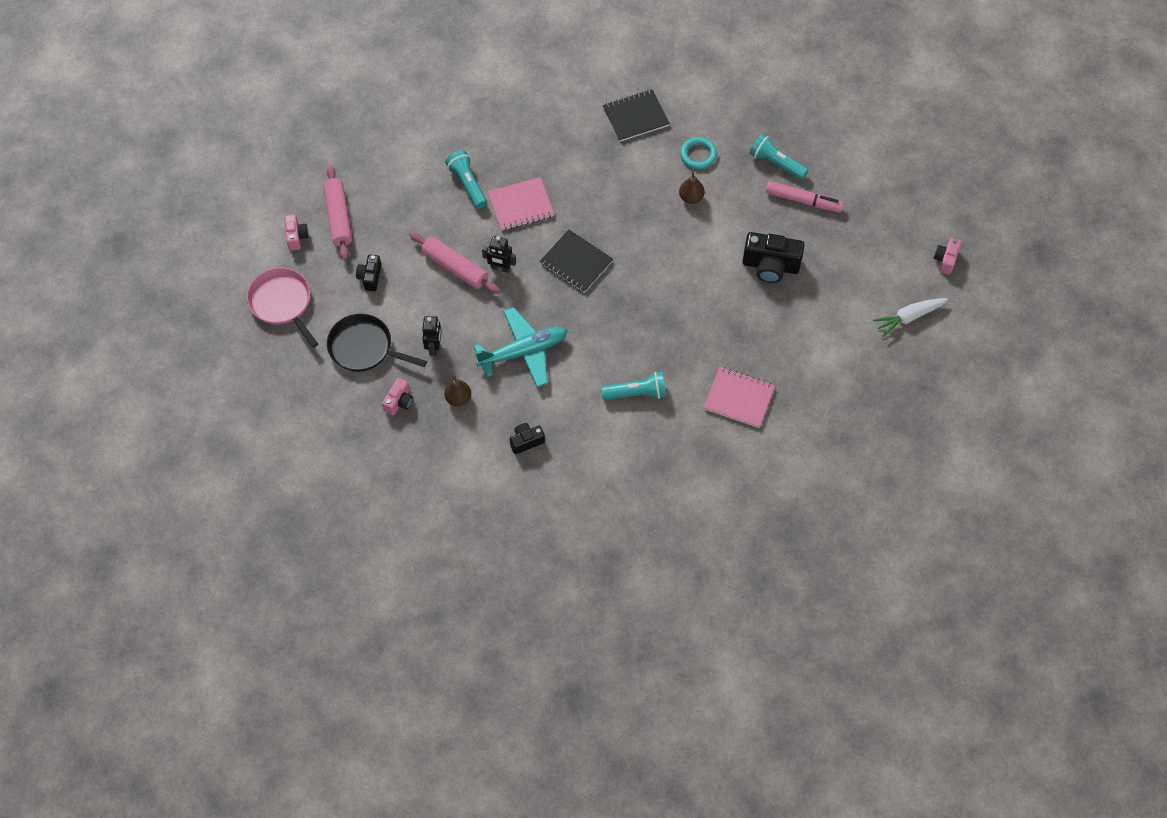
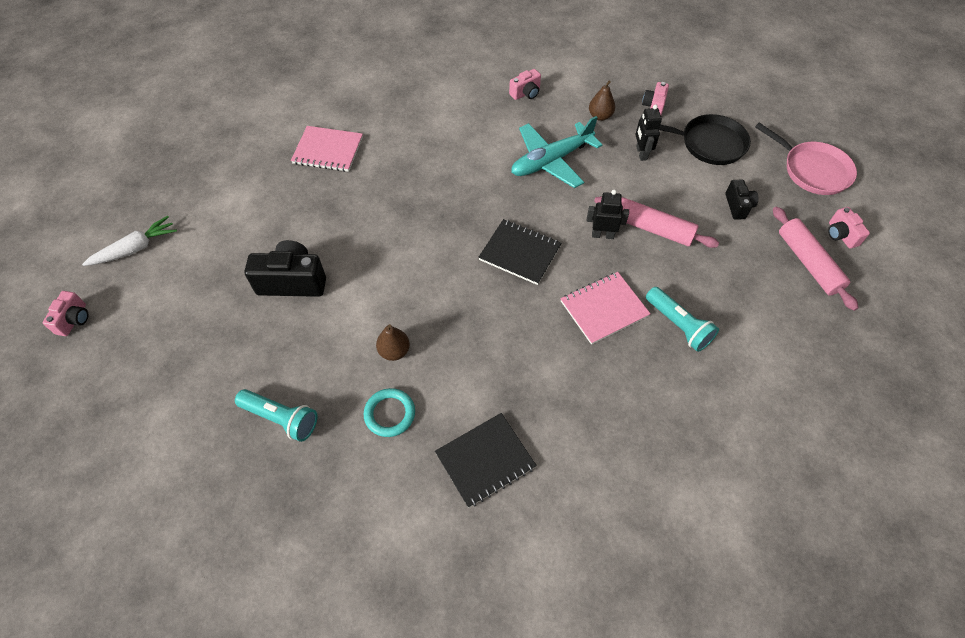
camera: 170 degrees right, 5 degrees down
black camera [510,423,545,454] -> pink camera [509,69,541,100]
turquoise flashlight [601,372,666,400] -> none
pink marker [766,181,844,212] -> none

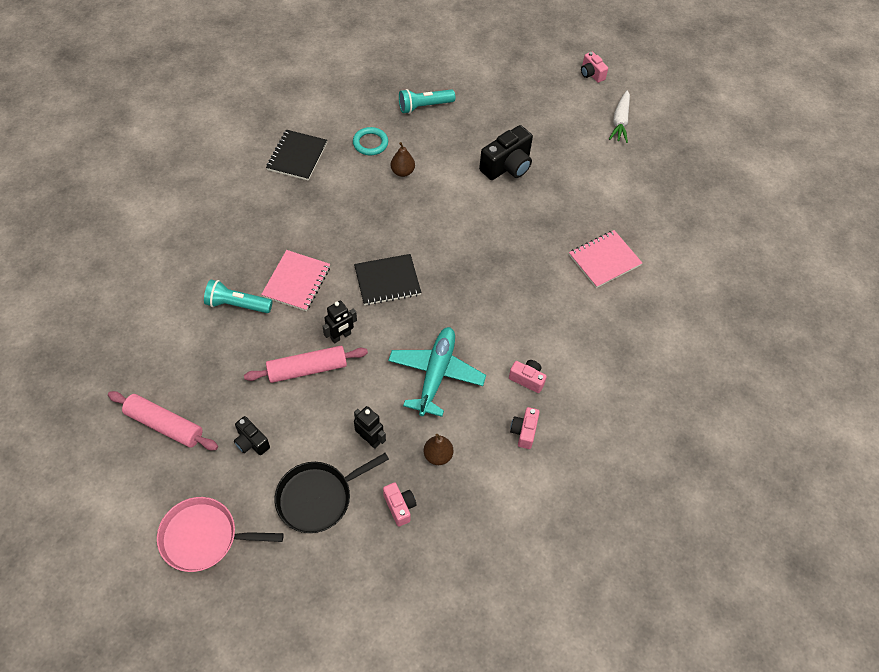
camera: 135 degrees right, 0 degrees up
pink camera [828,207,870,249] -> pink camera moved to [509,360,547,393]

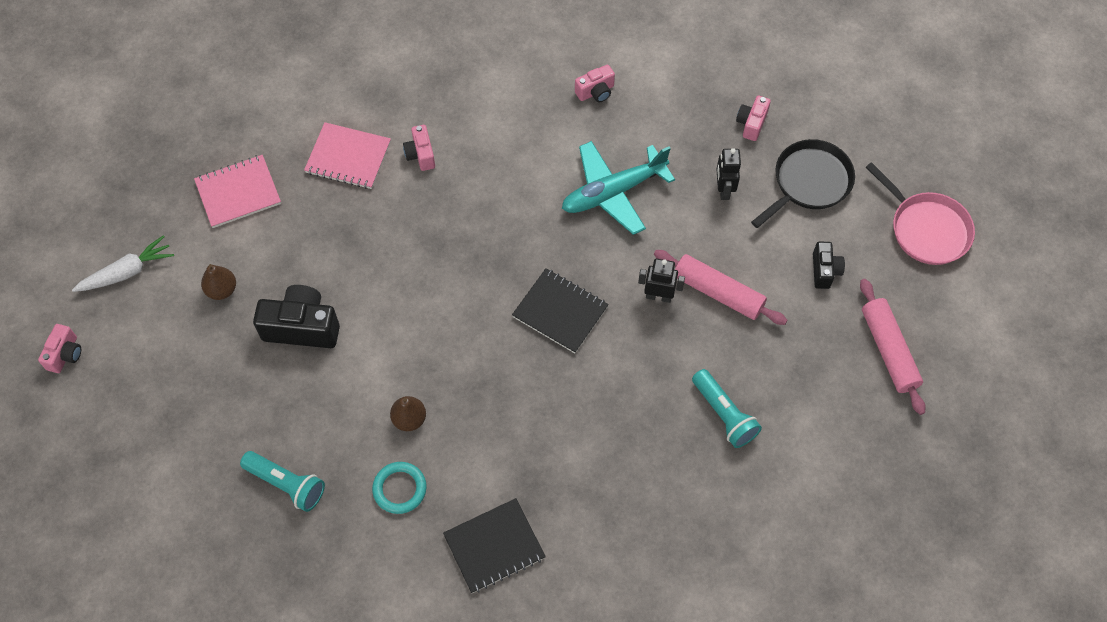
camera: 130 degrees left, 5 degrees up
pink notebook [261,250,330,311] -> pink notebook moved to [194,155,281,228]
black pan [275,453,389,533] -> black pan turned 60 degrees counterclockwise [751,139,855,228]
brown pear [424,434,453,465] -> brown pear moved to [201,264,236,300]
pink camera [509,360,547,393] -> pink camera moved to [403,125,435,171]

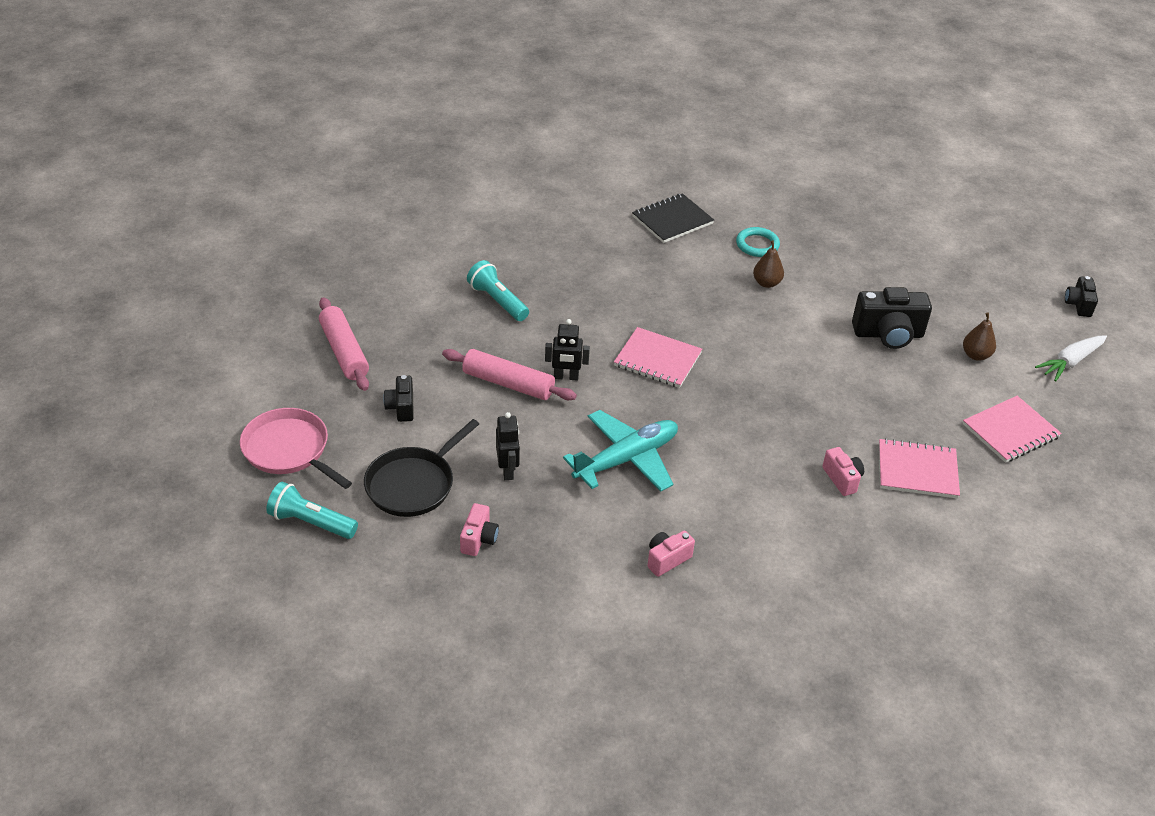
camera: 170 degrees right, 20 degrees down
pink camera [38,324,81,373] -> black camera [1065,276,1098,317]
turquoise flashlight [240,451,325,512] -> turquoise flashlight moved to [266,482,358,539]
black notebook [512,268,609,353] -> pink notebook [614,327,702,388]

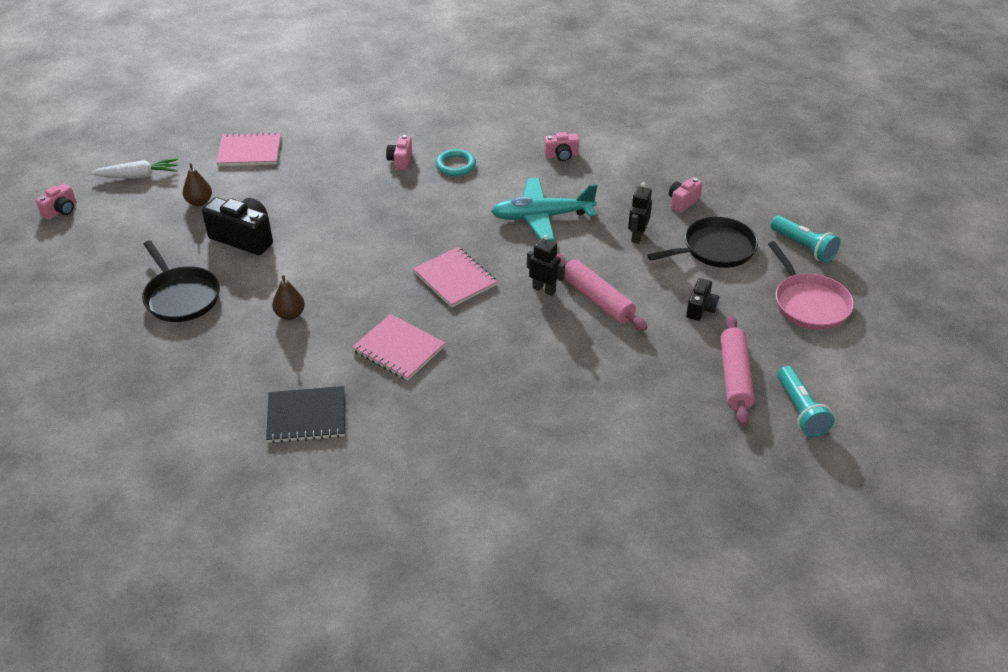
camera: 150 degrees left, 0 degrees up
turquoise flashlight [467,260,529,321] -> turquoise flashlight moved to [777,366,834,437]
turquoise ring [736,227,780,257] -> turquoise ring moved to [436,149,476,176]
pink notebook [879,438,960,498] -> pink notebook moved to [352,314,445,381]
black camera [1065,276,1098,317] -> pink camera [36,183,76,220]
none -> black pan [142,240,220,322]

